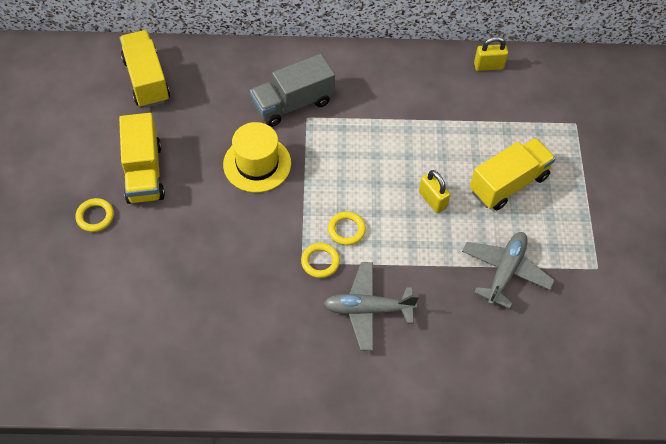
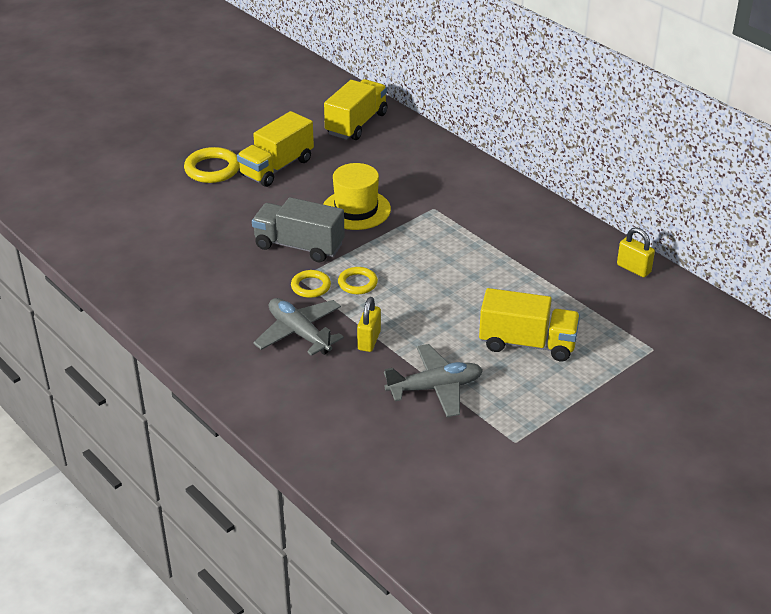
camera: 50 degrees right, 20 degrees down
yellow ring [75,198,114,232] -> yellow ring [184,147,239,183], size x1.57
grey truck [250,54,335,127] -> grey truck moved to [252,197,345,262]
yellow padlock [419,170,450,213] -> yellow padlock moved to [357,297,381,352]

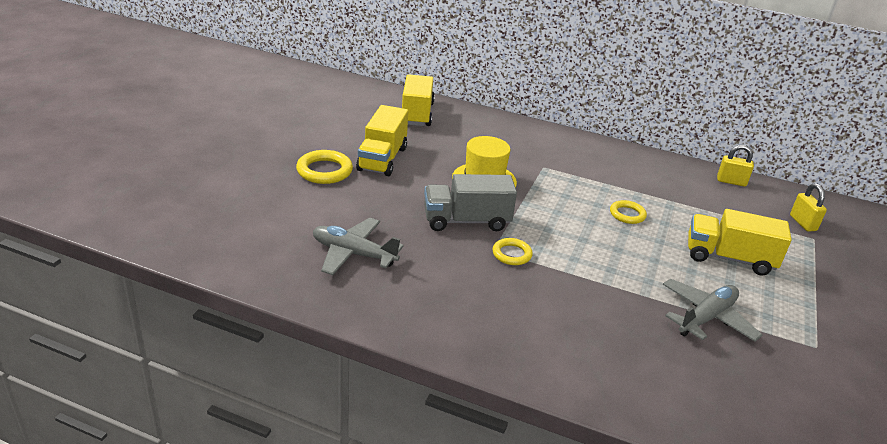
camera: 30 degrees left, 5 degrees down
grey plane [253,298,344,356] -> grey plane moved to [313,218,404,275]
yellow ring [338,267,378,294] -> yellow ring moved to [610,200,647,224]
yellow padlock [357,297,381,352] -> yellow padlock moved to [790,183,827,232]
yellow truck [479,288,580,361] -> yellow truck turned 150 degrees counterclockwise [688,209,792,275]

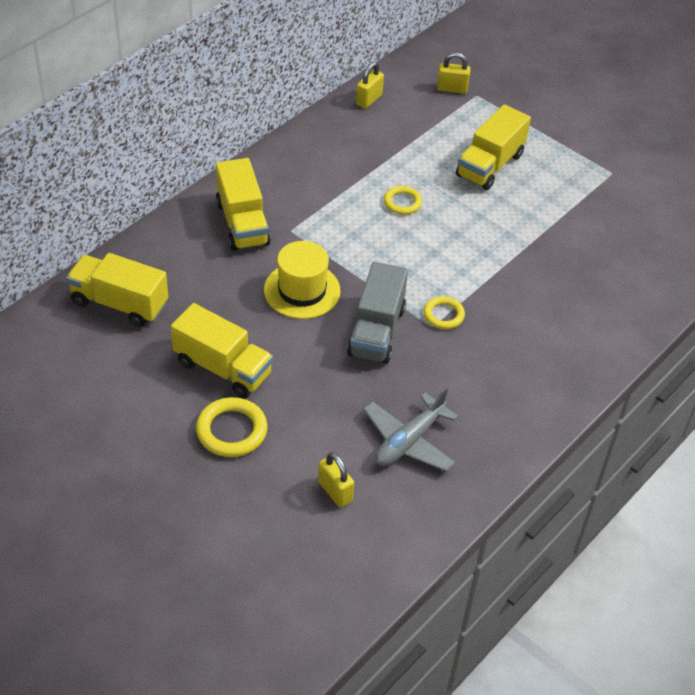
camera: 70 degrees left, 15 degrees up
grey plane [663,279,762,342] -> none
none -> yellow truck [216,158,271,251]
none -> yellow padlock [318,452,354,507]

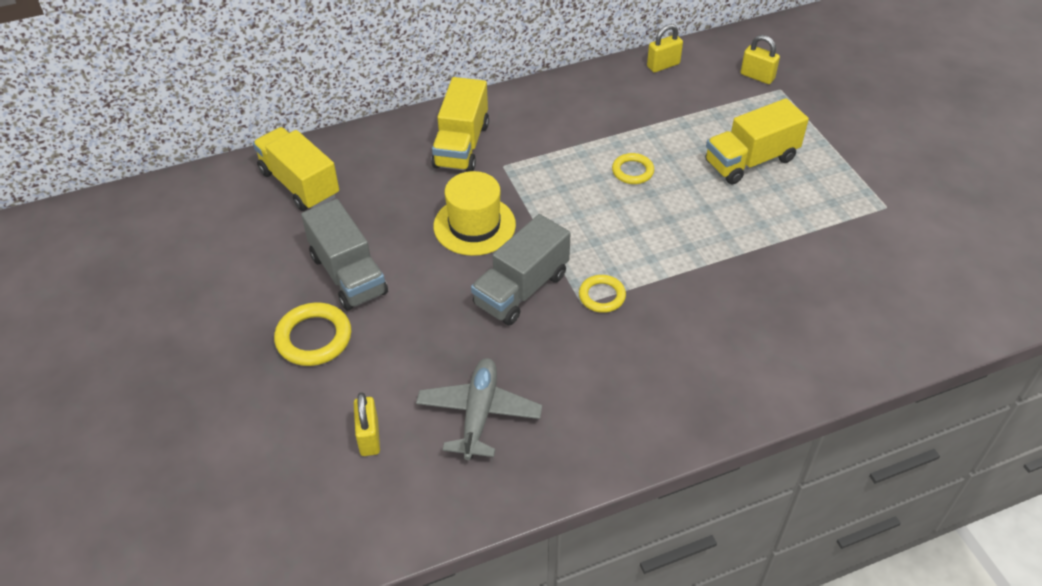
camera: 30 degrees right, 0 degrees up
yellow truck [171,303,273,398] -> grey truck [301,199,388,311]
grey plane [363,387,458,472] -> grey plane turned 120 degrees clockwise [416,358,542,460]

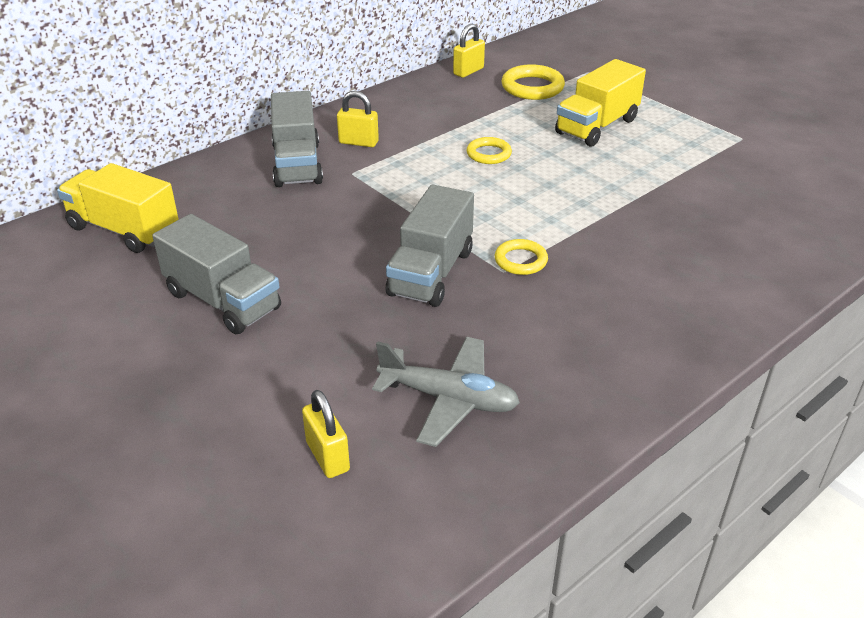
camera: 20 degrees left, 10 degrees down
yellow ring [274,303,351,366] -> yellow ring moved to [502,64,565,100]
grey plane [416,358,542,460] -> grey plane turned 120 degrees clockwise [372,337,520,447]
yellow truck [431,77,489,172] -> grey truck [271,91,323,187]
yellow hat [434,171,516,256] -> none
yellow padlock [741,35,780,84] -> yellow padlock moved to [337,91,379,147]

